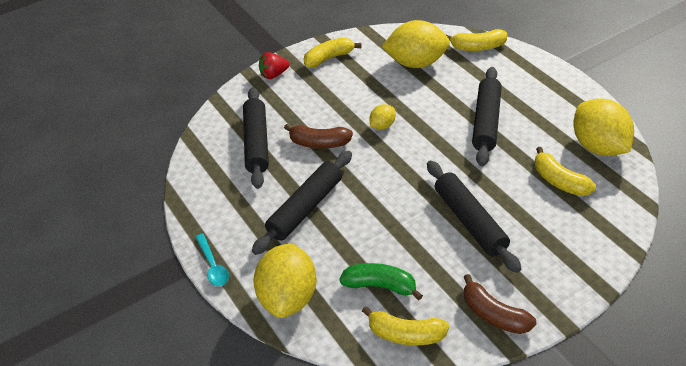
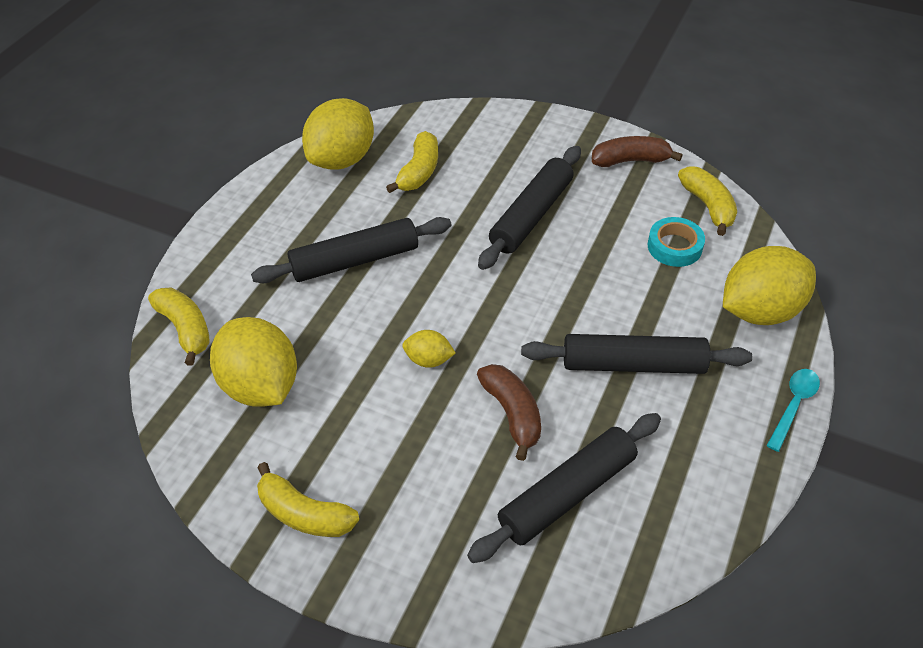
camera: 125 degrees left, 5 degrees up
red strawberry [259,52,289,79] -> none
green banana [339,263,423,300] -> turquoise tape [648,217,705,267]
brown banana [464,274,536,334] -> brown banana turned 105 degrees counterclockwise [592,136,683,167]

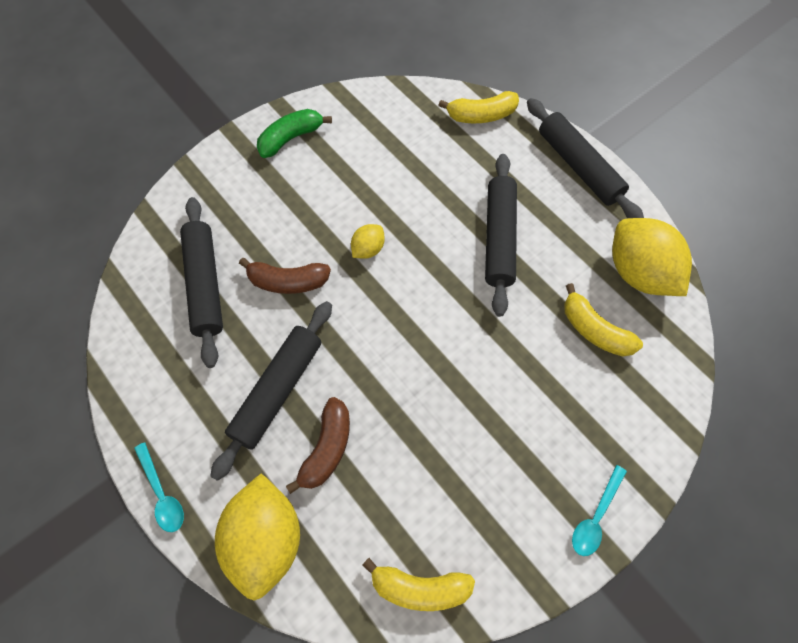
camera: 115 degrees right, 15 degrees up
yellow lemon [210,317,297,407] -> none
yellow banana [257,462,359,537] -> green banana [257,109,332,158]
black rolling pin [478,146,581,270] -> black rolling pin moved to [527,98,644,218]
brown banana [592,136,683,167] -> brown banana moved to [286,397,350,494]
turquoise tape [648,217,705,267] -> none
none -> turquoise spoon [572,465,627,556]

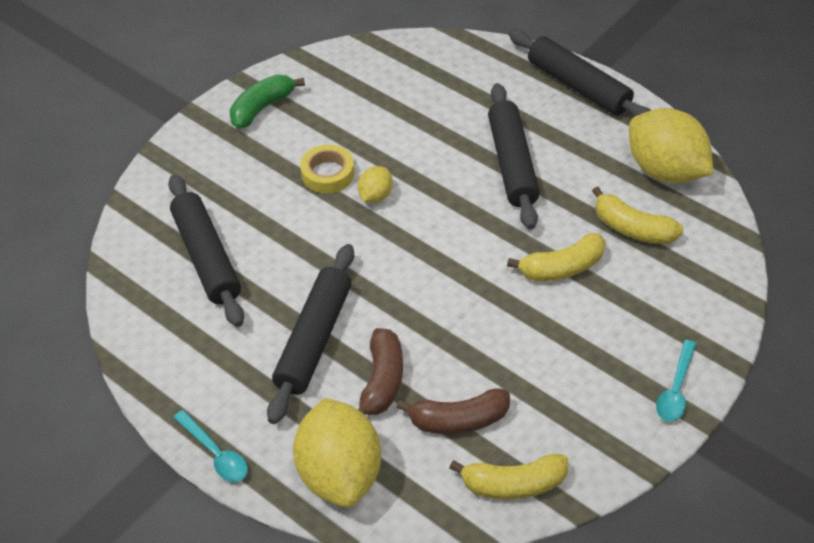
camera: 10 degrees left, 15 degrees down
brown banana [239,258,331,294] -> brown banana moved to [396,388,510,434]
yellow banana [438,91,519,123] -> yellow banana moved to [507,233,606,281]
none -> yellow tape [300,145,354,193]

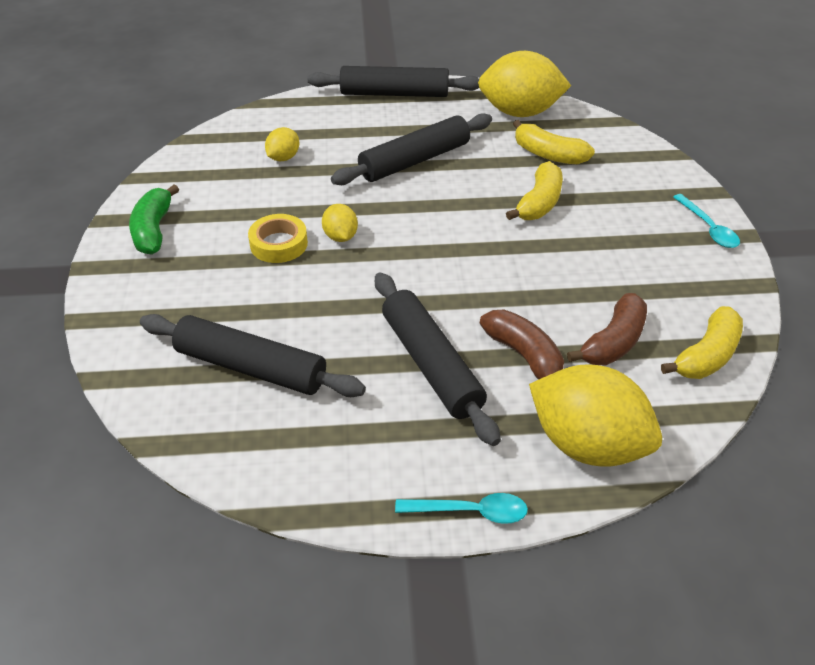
camera: 45 degrees left, 5 degrees down
black rolling pin [488,83,540,229] -> black rolling pin turned 75 degrees counterclockwise [331,113,492,185]
yellow banana [592,187,683,244] -> yellow banana turned 45 degrees clockwise [513,120,595,164]
none -> yellow lemon [265,127,299,161]

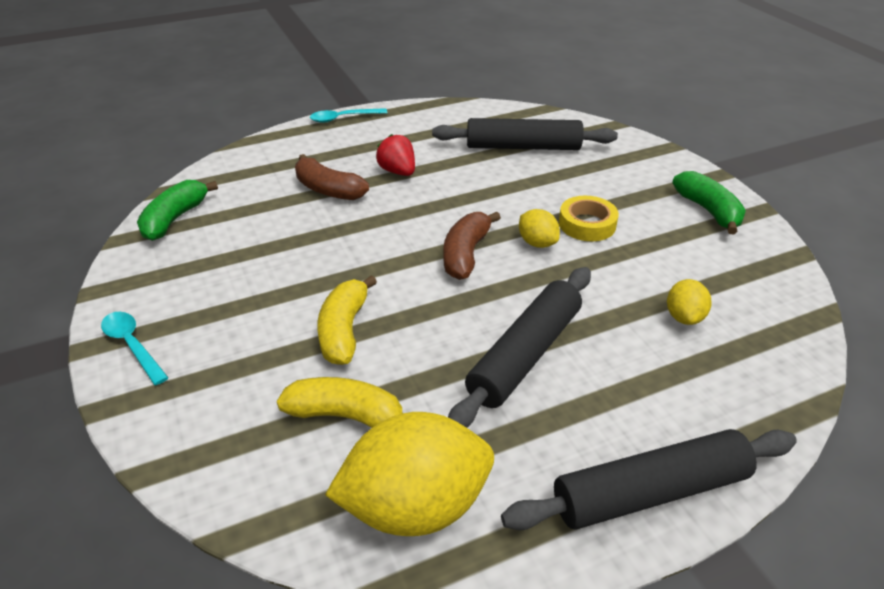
camera: 160 degrees right, 5 degrees down
black rolling pin [375,272,501,446] -> red strawberry [376,134,415,176]
yellow lemon [529,364,662,467] -> none
brown banana [567,293,647,365] -> brown banana moved to [443,211,501,280]
yellow banana [661,306,743,379] -> green banana [137,180,218,241]

